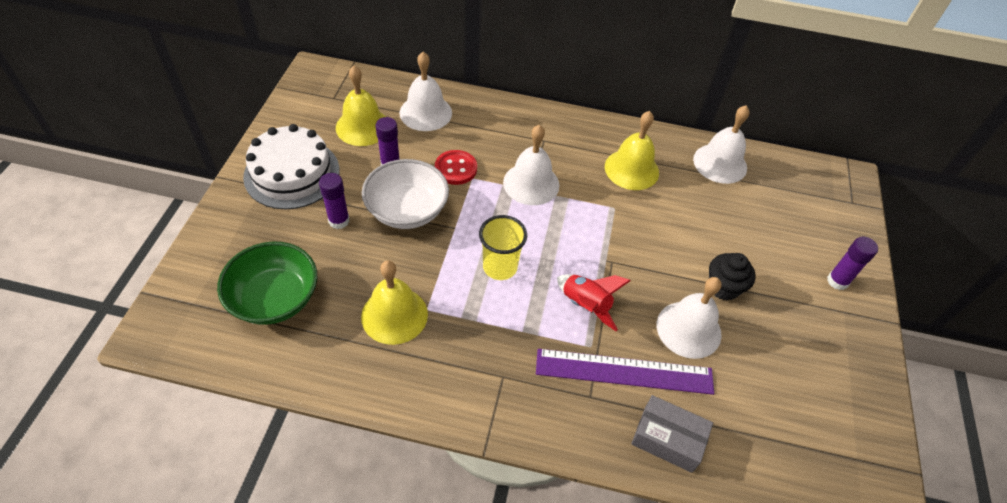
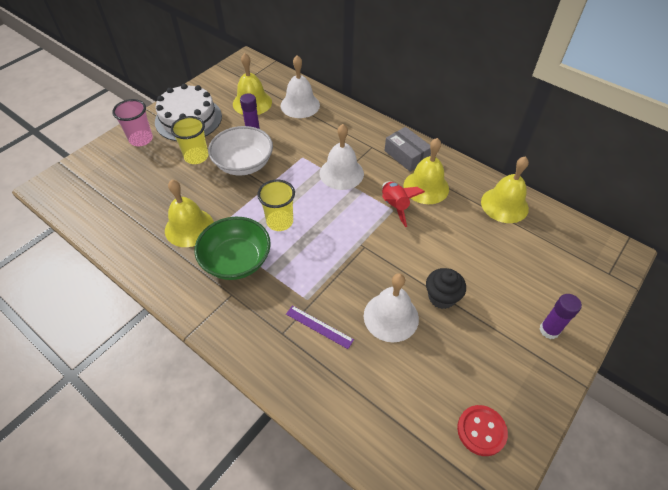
camera: 30 degrees right, 0 degrees up
green bowl [217,242,317,325] -> green bowl moved to [194,217,271,280]
purple glue stick [319,173,350,229] -> yellow cup [171,116,208,164]
red button [435,150,477,185] -> red button moved to [457,405,508,456]
purple ruler [536,349,714,395] -> purple ruler [286,305,354,349], size x0.51
red rocket [557,274,631,331] -> red rocket moved to [382,181,425,227]
grey box [631,395,713,473] -> grey box moved to [385,127,431,172]
white bell [693,105,750,184] -> yellow bell [481,156,529,223]
none -> pink cup [112,99,153,146]

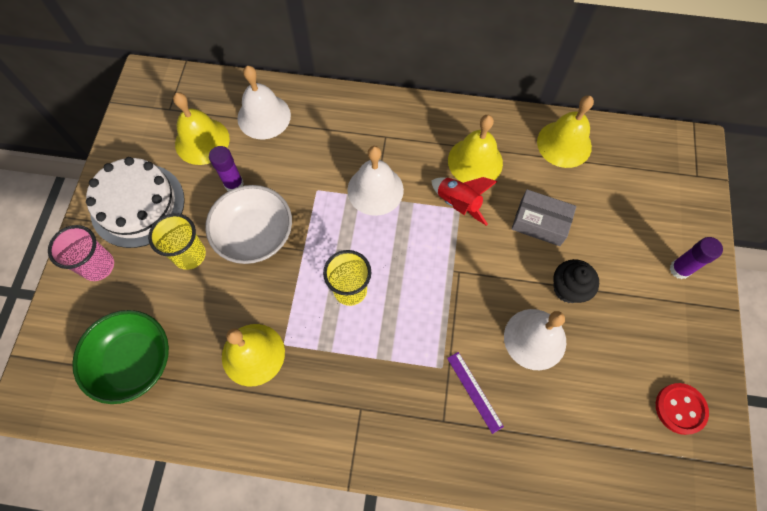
camera: 30 degrees left, 15 degrees up
green bowl [194,217,271,280] -> green bowl moved to [72,310,169,404]
purple ruler [286,305,354,349] -> purple ruler turned 60 degrees clockwise [447,352,504,434]
grey box [385,127,431,172] -> grey box moved to [511,189,576,246]

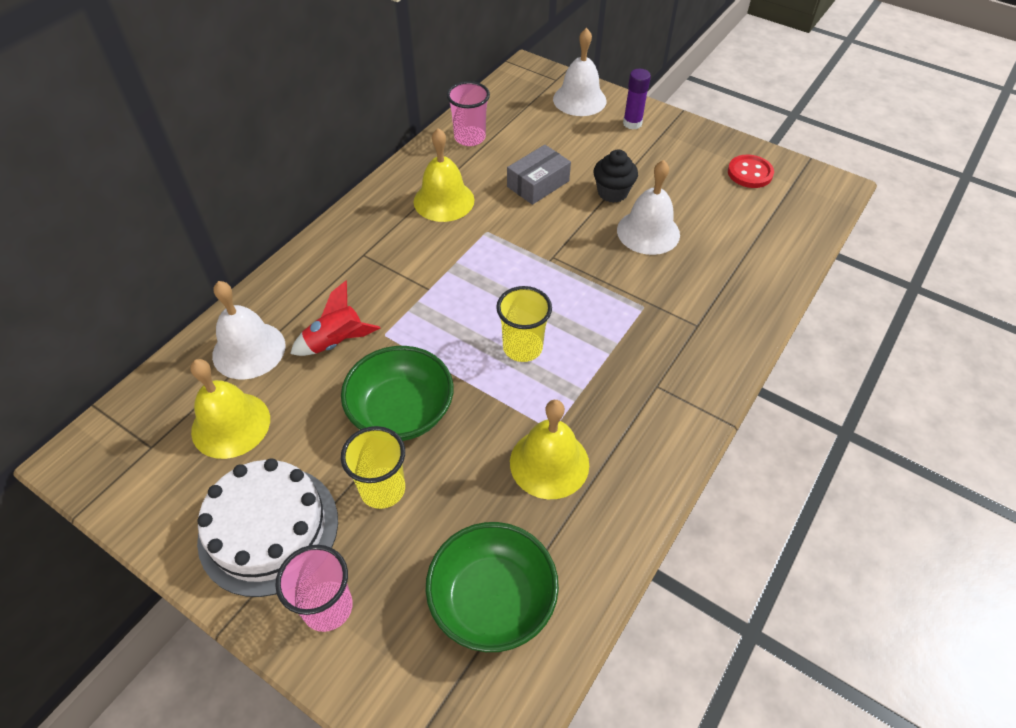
camera: 65 degrees left, 15 degrees down
white bowl [205,185,292,264] -> green bowl [341,346,454,441]
purple glue stick [209,146,244,191] -> none
white bell [347,146,404,216] -> white bell moved to [553,28,606,116]
red rocket [431,177,498,226] -> red rocket moved to [290,281,381,356]
purple ruler [447,352,504,434] -> none
yellow bell [537,95,594,168] -> pink cup [447,81,490,146]

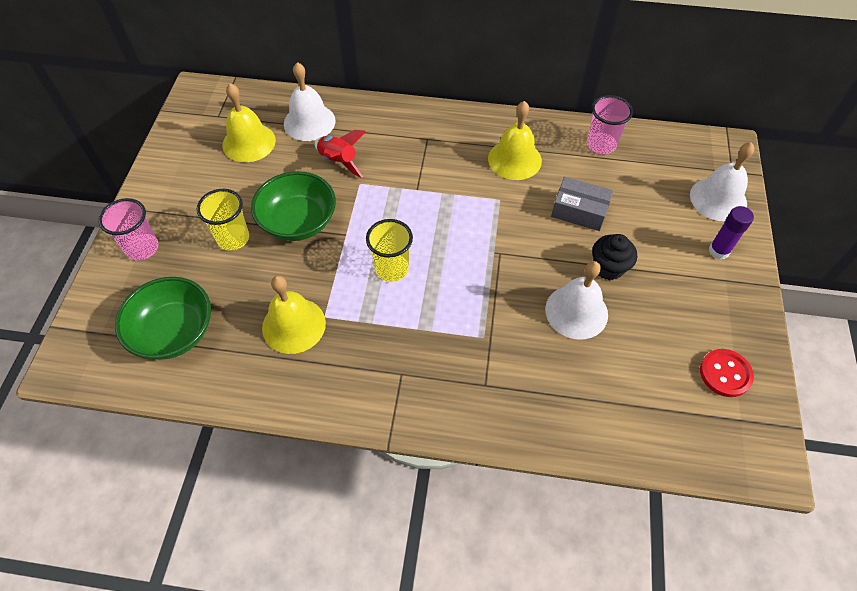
camera: 65 degrees right, 5 degrees up
white cake [197,458,338,597] -> none

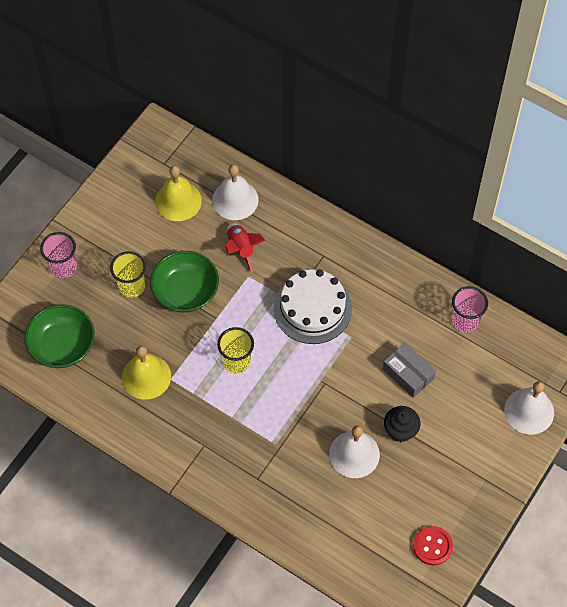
camera: 25 degrees right, 5 degrees up
yellow bell [488,101,542,180] -> none
purple glue stick [709,206,754,259] -> none
none -> white cake [274,269,352,344]

